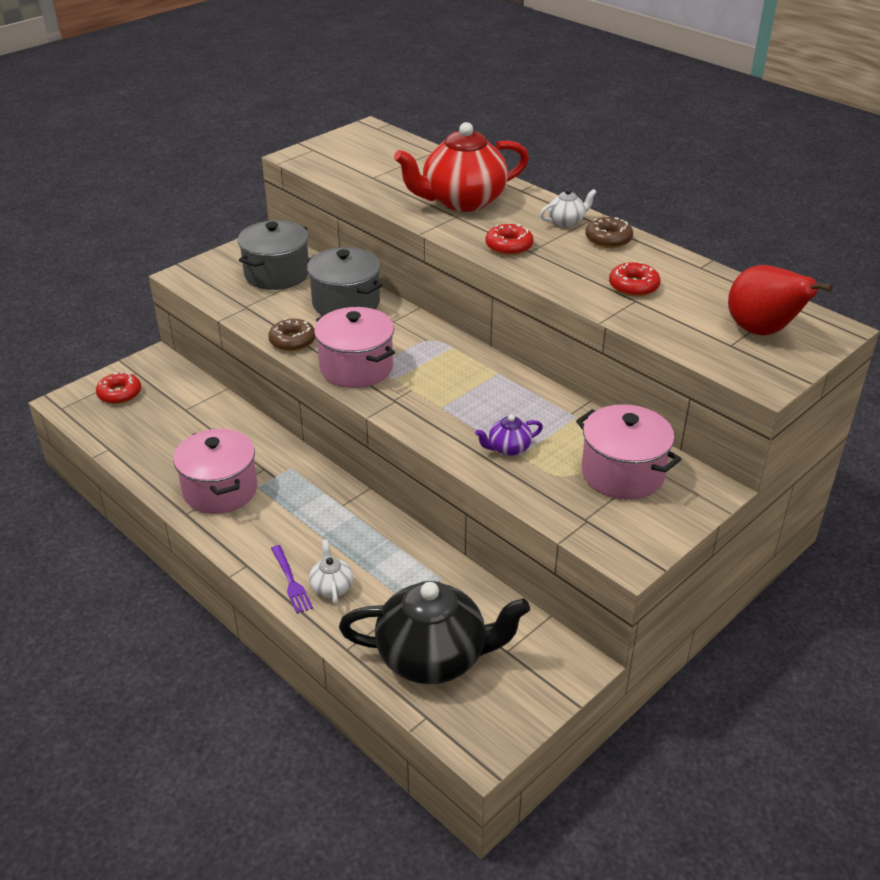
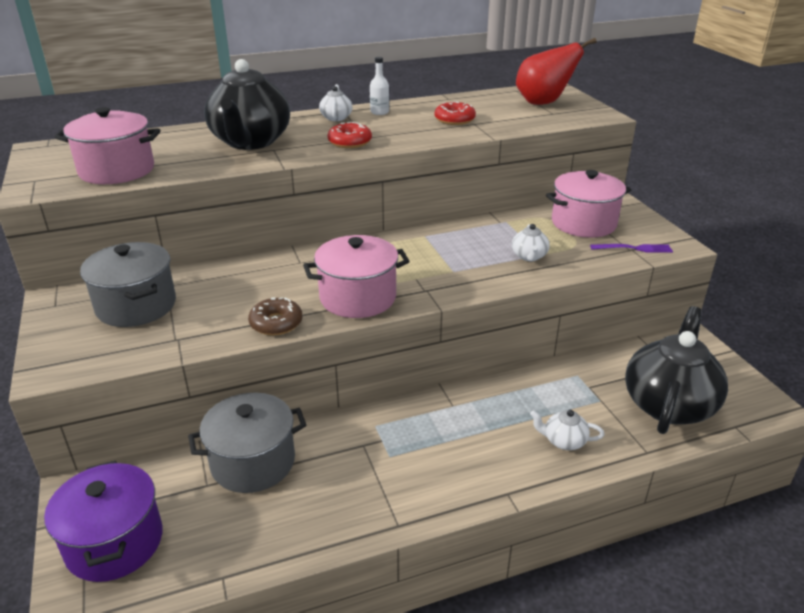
camera: 65 degrees left, 5 degrees down
red donut [96,372,141,404] -> purple pot [44,461,163,582]
pink pot [173,429,257,514] -> pink pot moved to [55,107,161,184]
purple fork [271,545,313,614] -> purple fork moved to [590,244,673,253]
grey pot [307,247,383,316] -> grey pot moved to [188,393,306,493]
red teapot [394,122,529,212] -> black teapot [204,59,290,150]
purple teapot [475,415,543,456] -> white teapot [512,224,550,261]
brown donut [585,217,633,248] -> white bottle [370,57,389,115]

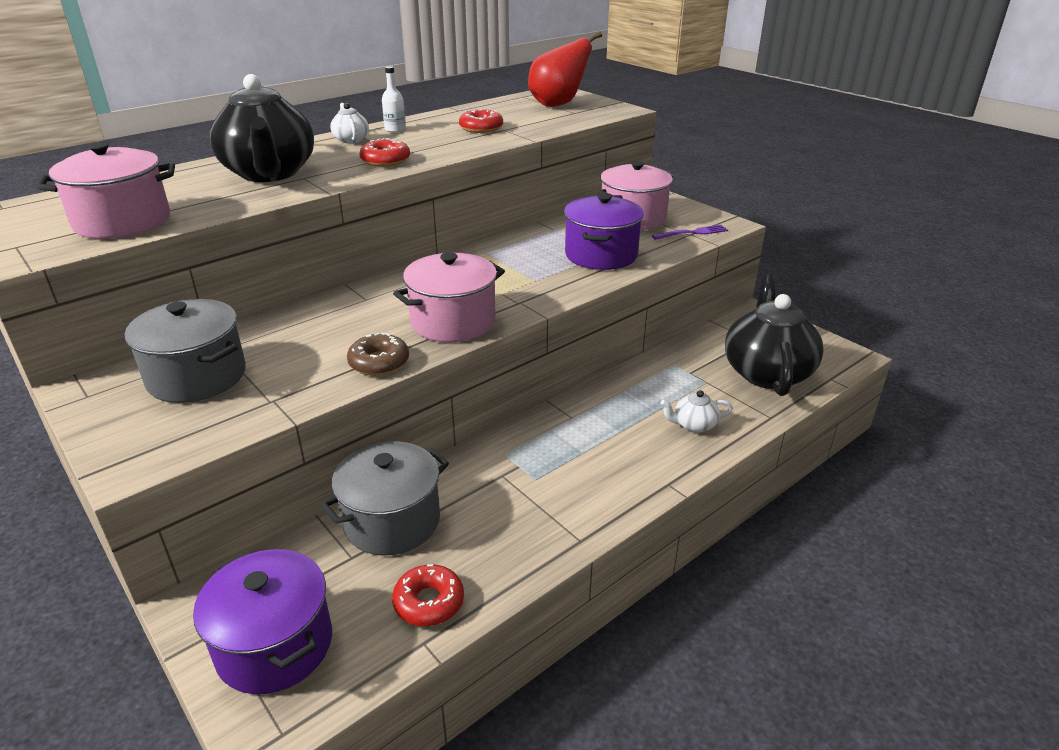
camera: 20 degrees left, 0 degrees up
white teapot [512,224,550,261] -> purple pot [564,193,644,270]
none -> red donut [392,564,464,627]

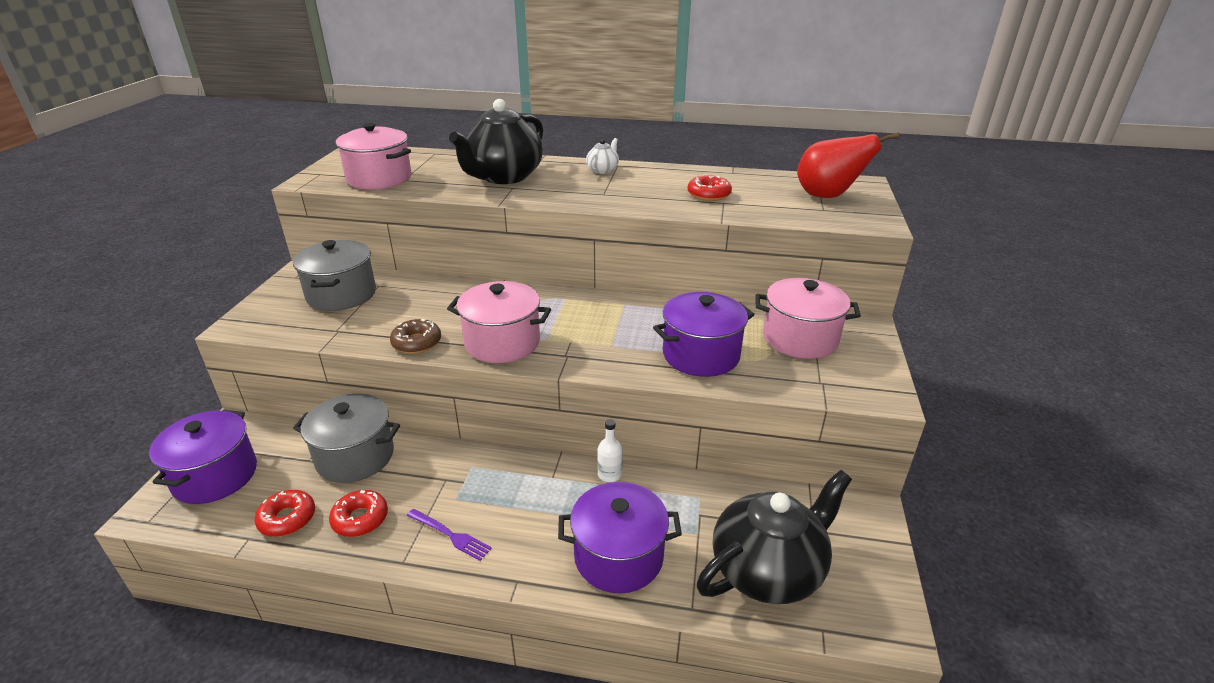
camera: 50 degrees right, 0 degrees up
red donut [359,138,410,167] -> red donut moved to [329,490,388,537]
white bottle [382,66,406,133] -> white bottle moved to [597,419,623,482]
purple fork [652,225,728,240] -> purple fork moved to [407,509,492,561]
white teapot [660,390,733,433] -> purple pot [558,482,682,593]

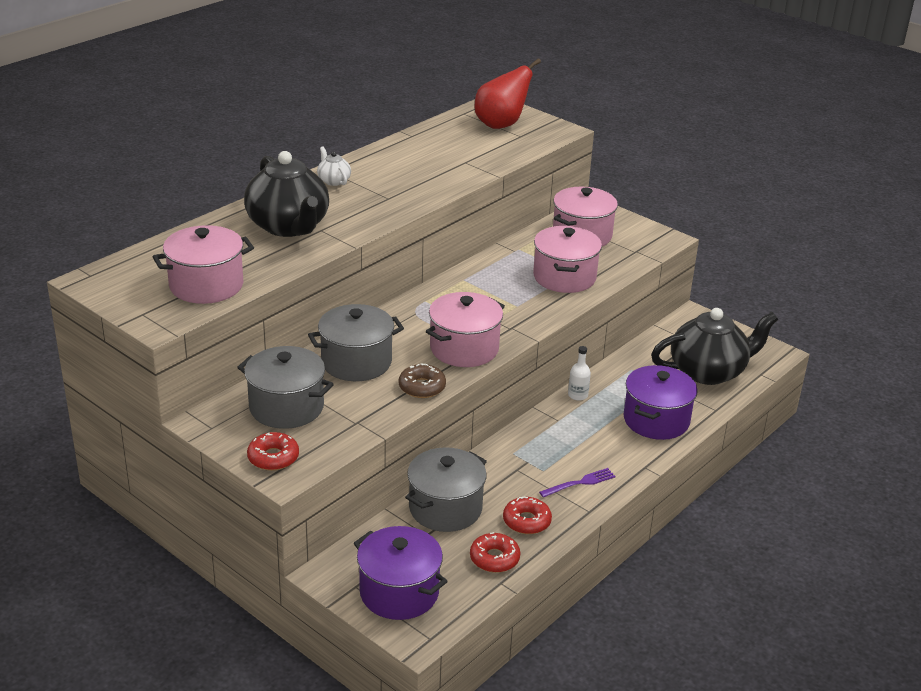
camera: 60 degrees left, 0 degrees up
purple pot [653,292,755,377] -> pink pot [533,226,602,293]
red donut [687,175,732,201] -> red donut moved to [247,432,299,471]
black teapot [696,470,852,604] -> black teapot turned 75 degrees clockwise [651,308,778,385]
none -> grey pot [308,304,404,381]

